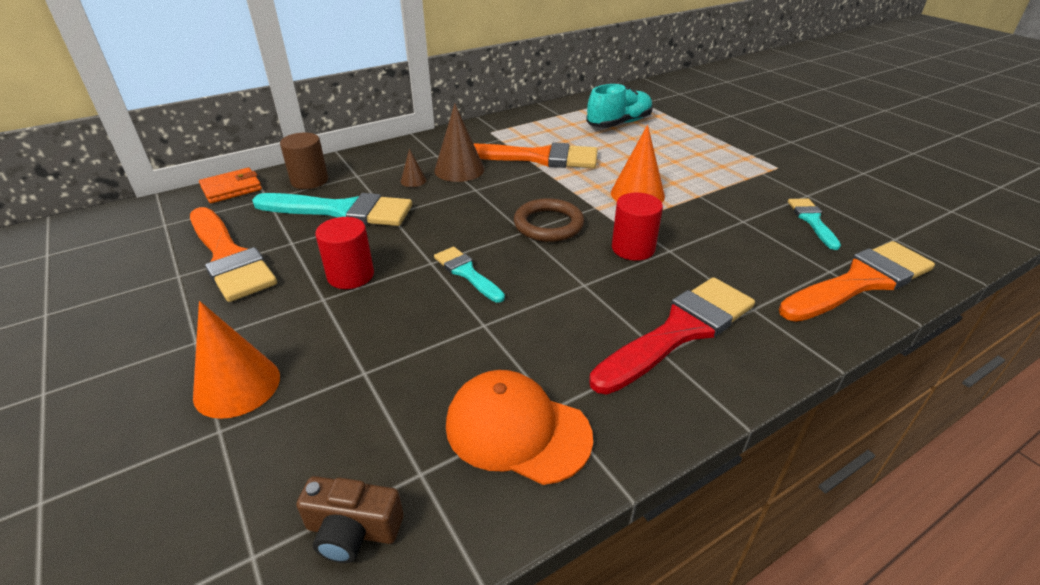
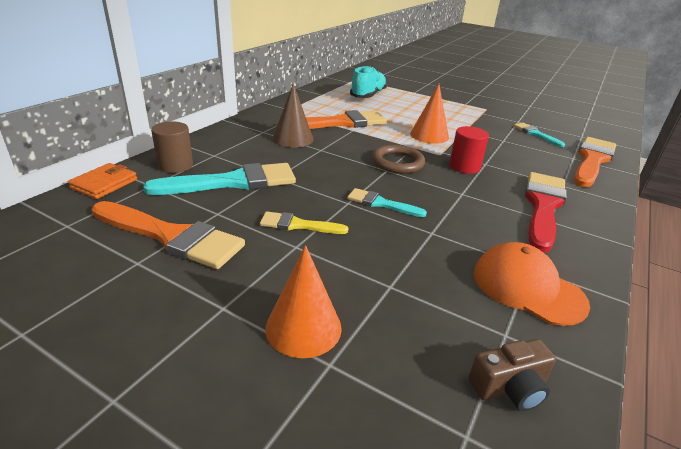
camera: 30 degrees left, 5 degrees down
red cylinder [316,217,374,289] -> yellow brush [260,211,348,234]
brown cone [401,148,427,187] -> none
orange cap [446,370,593,485] -> orange cap turned 45 degrees clockwise [474,242,590,326]

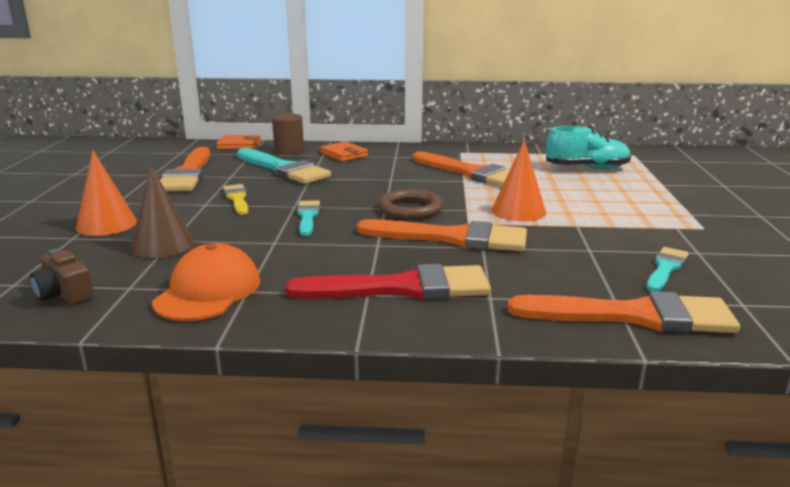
camera: 65 degrees right, 10 degrees down
brown cone [272,83,314,148] -> brown cone moved to [131,166,195,258]
red cylinder [449,126,489,174] -> orange brush [357,219,527,251]
none -> orange wallet [320,141,368,162]

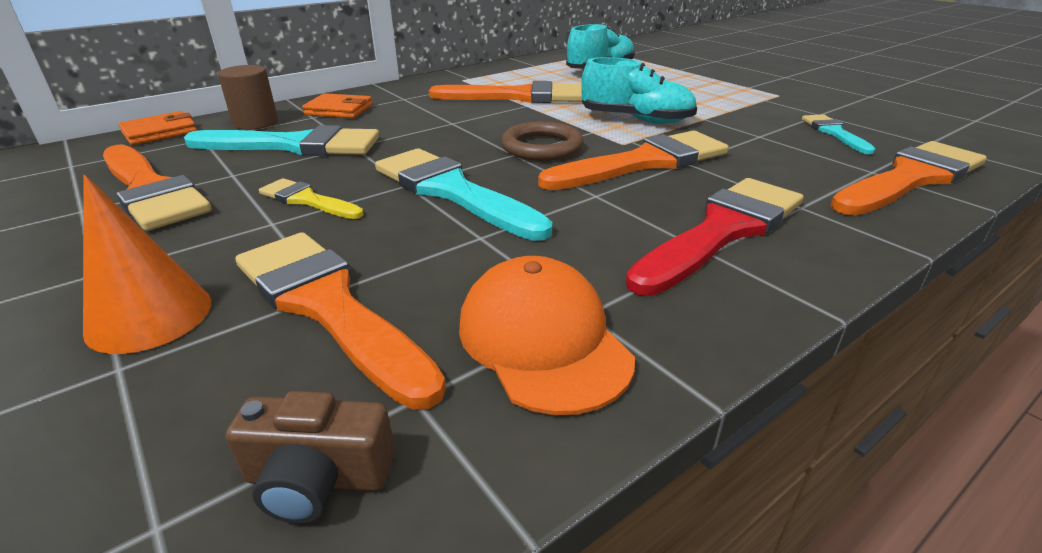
camera: 40 degrees left, 10 degrees up
brown cone [131,166,195,258] -> orange brush [235,232,446,410]
turquoise brush [297,200,320,236] -> turquoise brush [375,148,553,241], size x1.87
orange cone [492,140,546,221] -> turquoise shoe [581,57,697,124]

